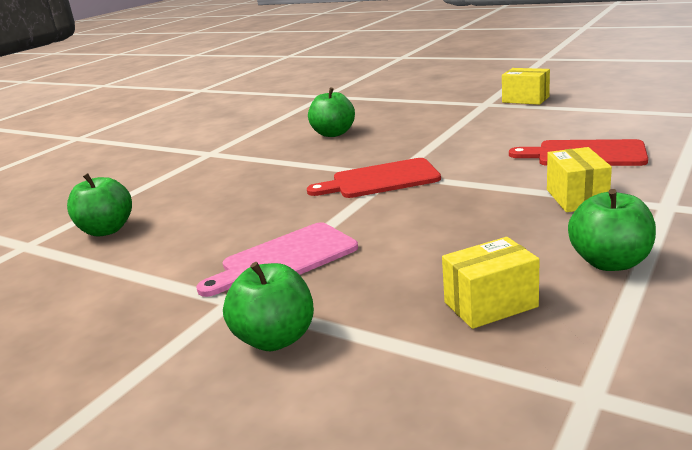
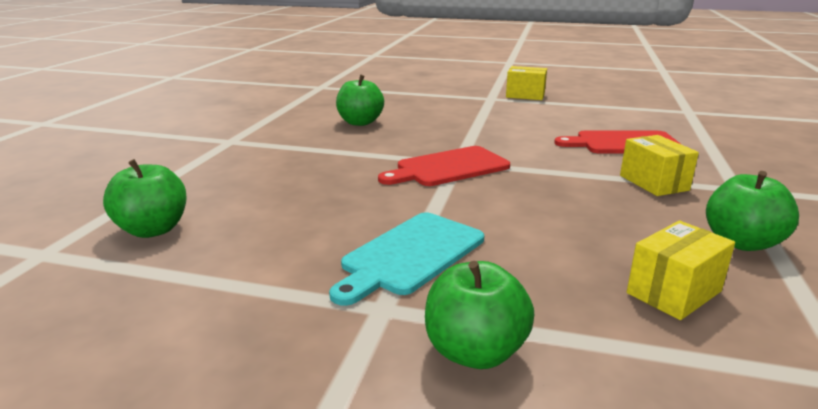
camera: 20 degrees left, 0 degrees up
pink cutting board [196,222,358,297] -> turquoise cutting board [329,213,484,306]

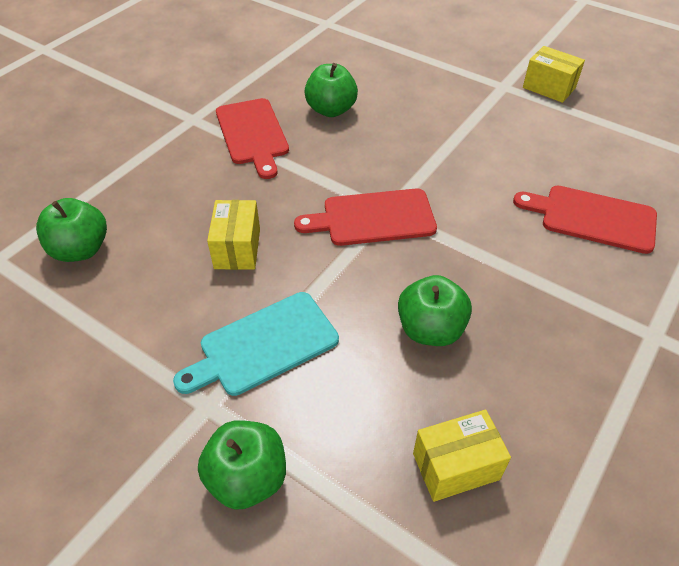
camera: 20 degrees right, 25 degrees up
yellow box [620,135,699,196] -> yellow box moved to [207,200,260,270]
green apple [706,171,799,251] -> green apple moved to [398,275,472,346]
none -> red cutting board [216,98,289,179]

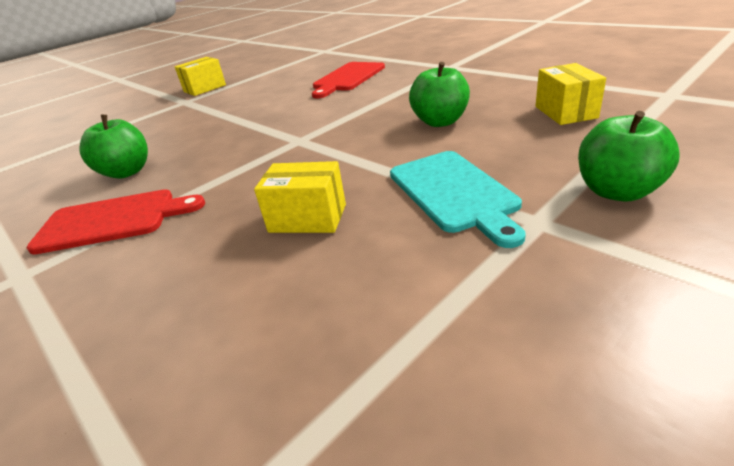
camera: 75 degrees left, 15 degrees down
green apple [36,198,107,262] -> none
red cutting board [294,188,437,246] -> none

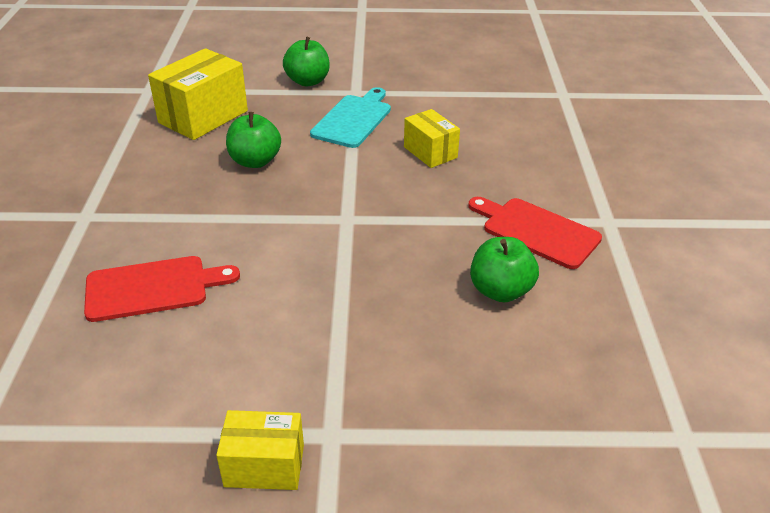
camera: 140 degrees left, 5 degrees up
yellow box [536,63,606,125] -> yellow box [148,48,248,140], size x1.67

